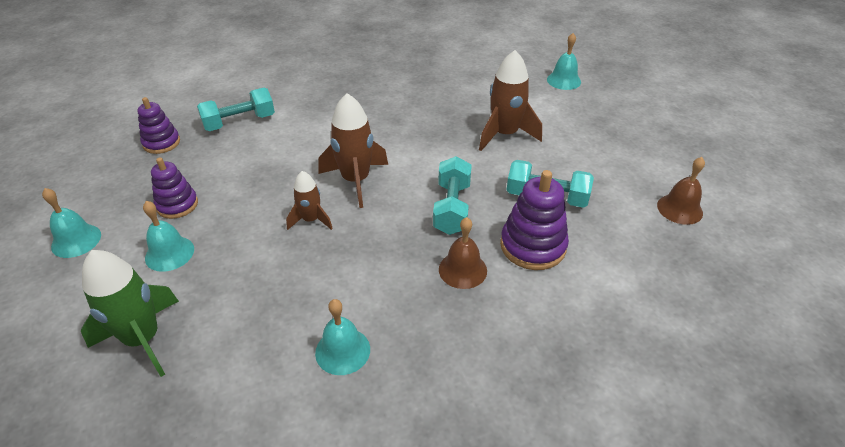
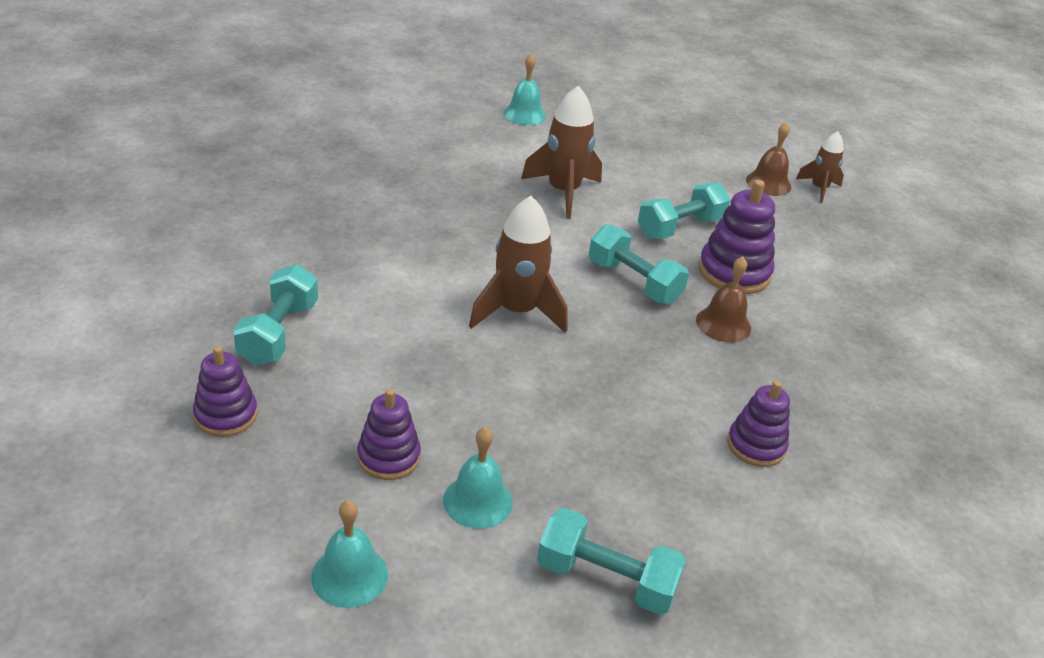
camera: 55 degrees left, 5 degrees down
green rocket [81,250,179,377] -> turquoise dumbbell [537,508,686,615]
brown rocket [286,171,333,230] -> brown rocket moved to [796,131,844,203]
turquoise bell [315,299,370,375] -> purple stacking toy [727,381,790,467]

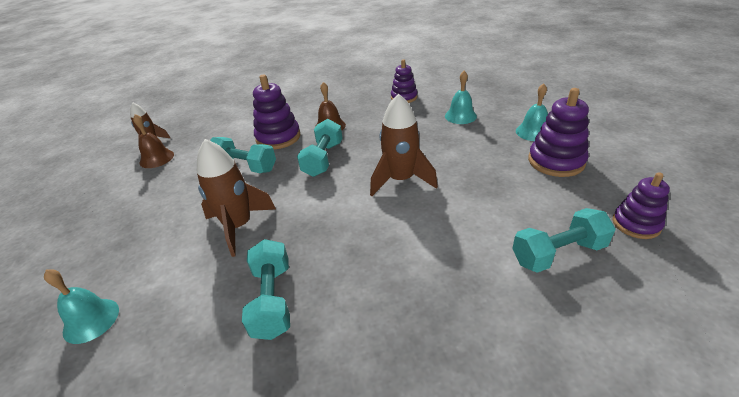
camera: 115 degrees left, 0 degrees up
turquoise bell [311,500,388,608] -> turquoise bell moved to [445,71,477,124]
purple stacking toy [357,389,421,480] -> purple stacking toy [528,88,589,177], size x1.51
turquoise dumbbell [537,508,686,615] -> turquoise dumbbell moved to [242,239,290,340]

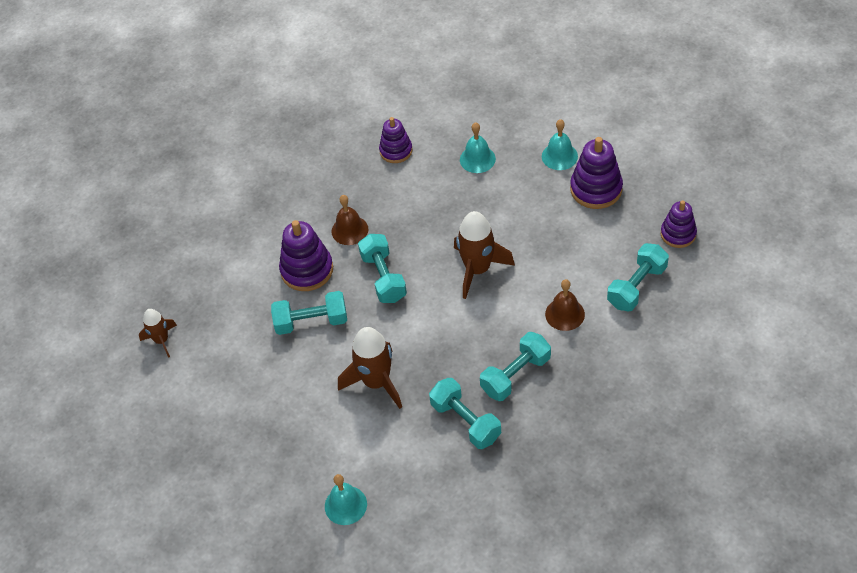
camera: 30 degrees left, 15 degrees up
brown bell [133,114,174,168] -> brown bell moved to [545,279,585,331]
none -> turquoise dumbbell [480,332,551,401]

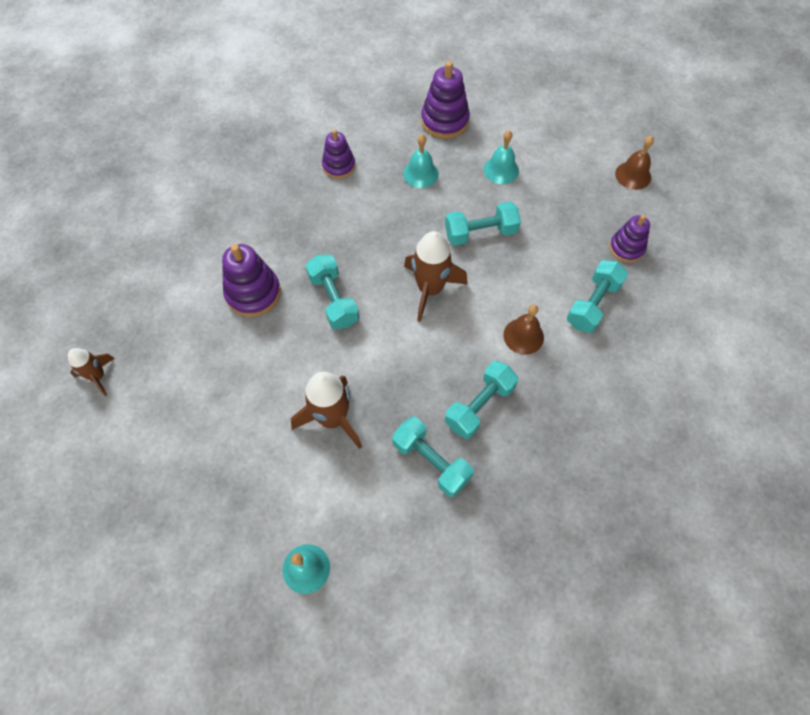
camera: 10 degrees left, 10 degrees up
turquoise dumbbell [271,291,347,335] -> turquoise dumbbell moved to [445,201,521,246]
brown bell [332,195,368,245] -> brown bell moved to [615,136,654,190]
purple stacking toy [570,137,623,209] -> purple stacking toy moved to [421,61,470,139]

